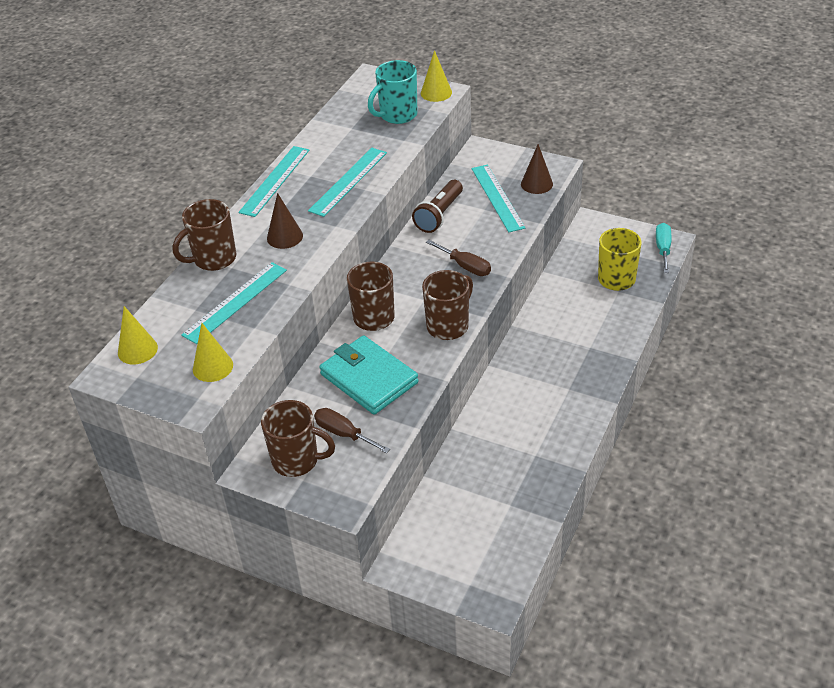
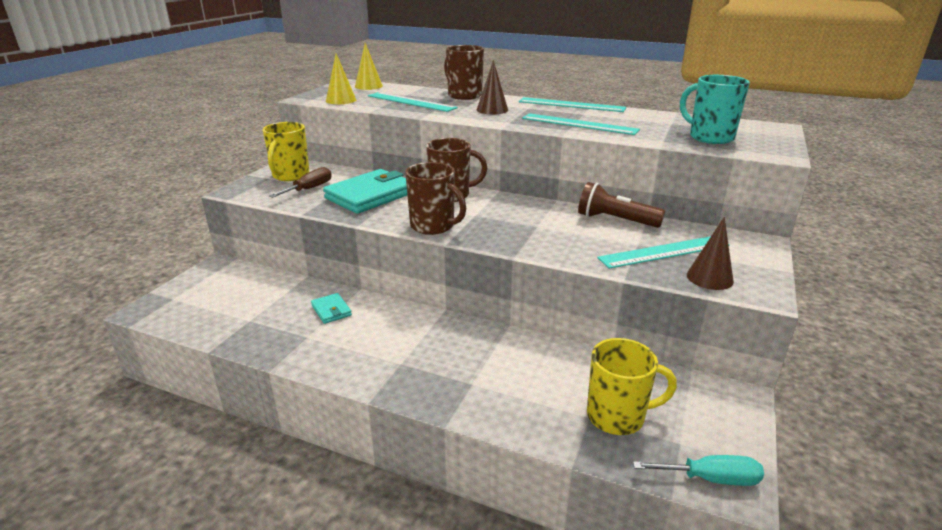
camera: 85 degrees right, 15 degrees down
brown mug [261,400,335,477] -> yellow mug [262,122,310,181]
yellow cone [421,50,452,102] -> none
brown screwdriver [426,240,491,276] -> none
none -> turquoise wallet [311,293,352,324]

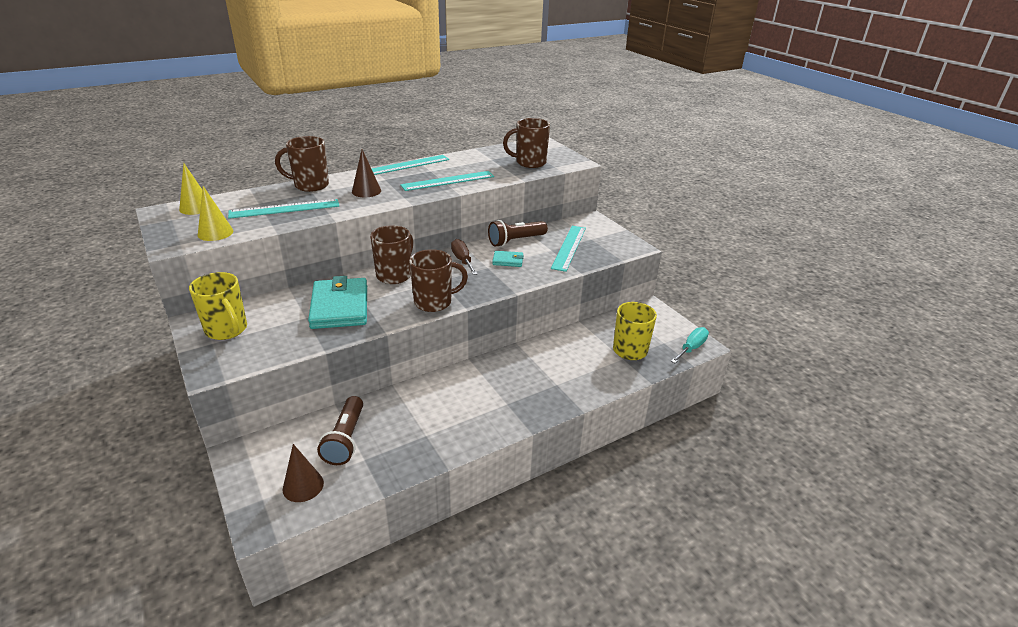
camera: 55 degrees left, 5 degrees up
brown screwdriver [269,167,332,198] -> brown screwdriver moved to [451,239,477,275]
turquoise wallet [311,293,352,324] -> turquoise wallet moved to [492,251,524,267]
turquoise mug [680,75,750,144] -> brown mug [503,118,550,168]
brown cone [687,217,734,290] -> brown cone moved to [283,444,324,502]
none -> brown flashlight [317,396,363,465]

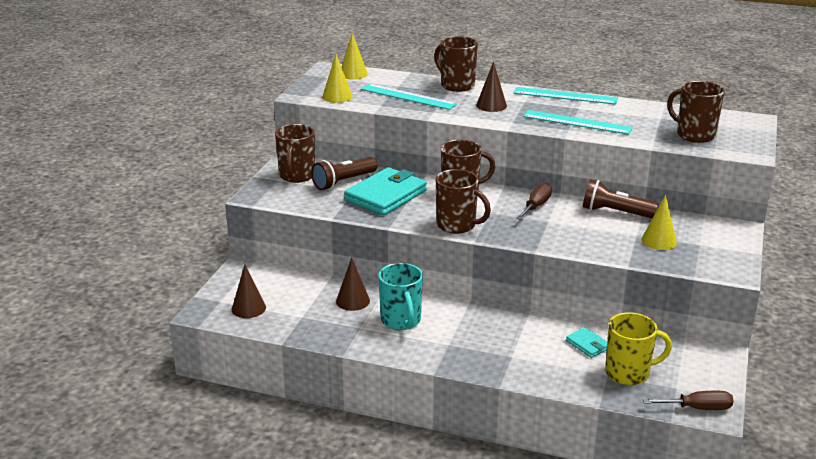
camera: 50 degrees right, 5 degrees down
yellow mug [189,272,247,340] -> brown mug [275,124,315,183]
brown flashlight [317,396,363,465] -> brown flashlight moved to [311,157,378,190]
turquoise wallet [492,251,524,267] -> turquoise wallet moved to [566,327,607,358]
turquoise ruler [551,226,586,272] -> yellow cone [641,195,677,250]
turquoise screwdriver [671,327,709,363] -> brown screwdriver [643,391,734,410]
none -> brown cone [336,257,370,311]
none -> turquoise mug [378,263,423,330]

